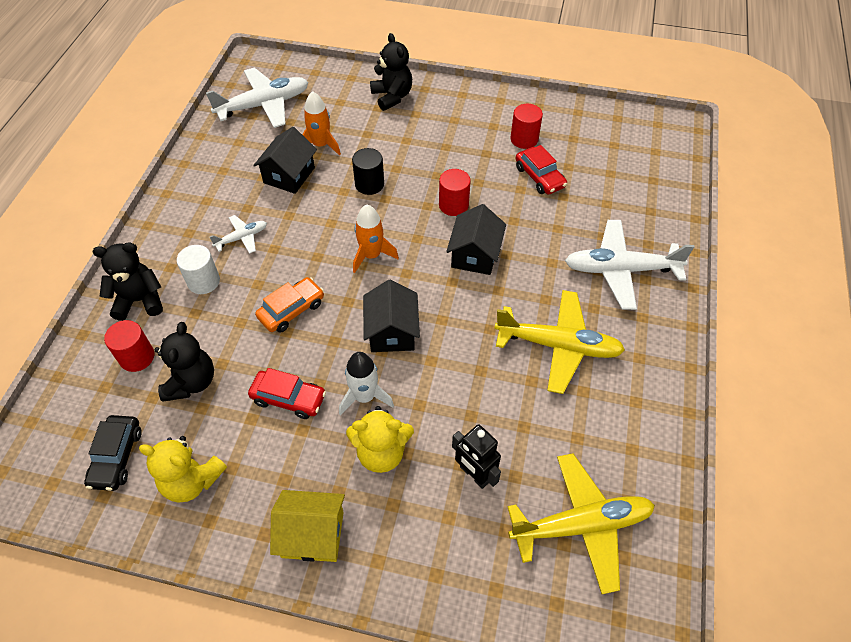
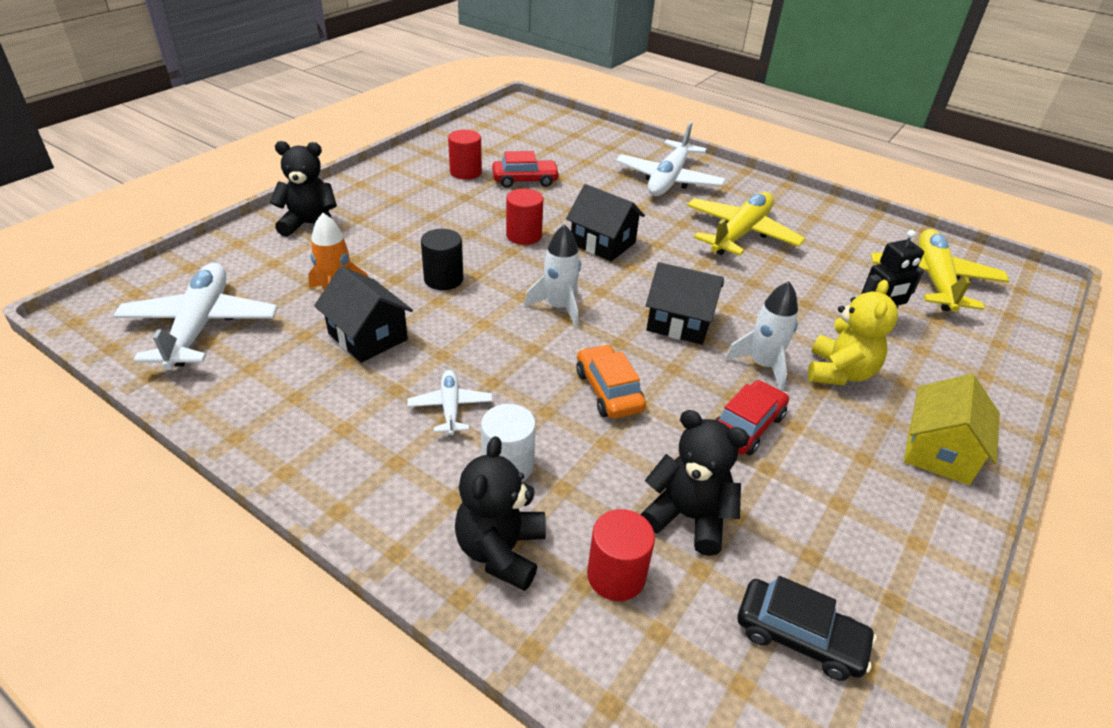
camera: 70 degrees left, 15 degrees down
yellow teddy bear [139,436,227,503] -> none
orange rocket [353,205,399,273] -> white rocket [524,224,581,327]

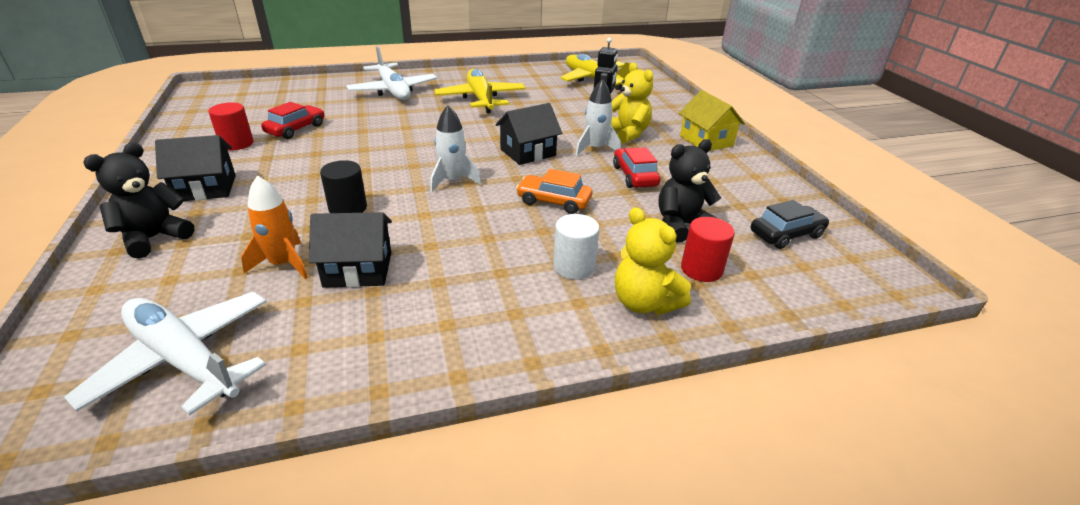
camera: 50 degrees left, 5 degrees down
white plane [407,370,493,435] -> none
black teddy bear [455,436,546,591] -> yellow teddy bear [615,207,691,315]
red cylinder [506,189,543,245] -> none
black house [566,184,645,261] -> black house moved to [155,135,236,201]

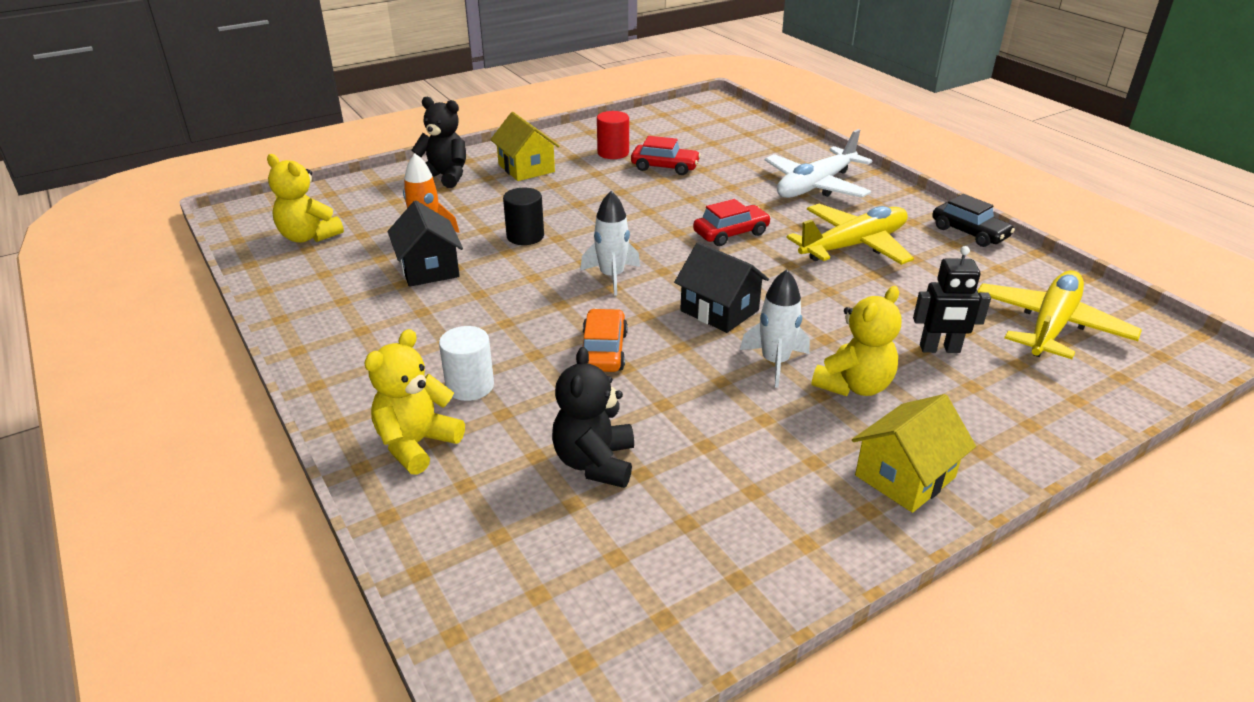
camera: 75 degrees right, 0 degrees up
white plane [64,292,267,416] -> yellow teddy bear [267,154,344,243]
black house [155,135,236,201] -> yellow house [490,112,560,181]
red car [613,147,661,188] -> red car moved to [693,199,771,246]
black teddy bear [659,139,721,243] -> black teddy bear turned 135 degrees counterclockwise [552,347,634,488]
red cylinder [681,217,735,282] -> none
black car [751,200,829,249] -> black car moved to [932,194,1015,247]

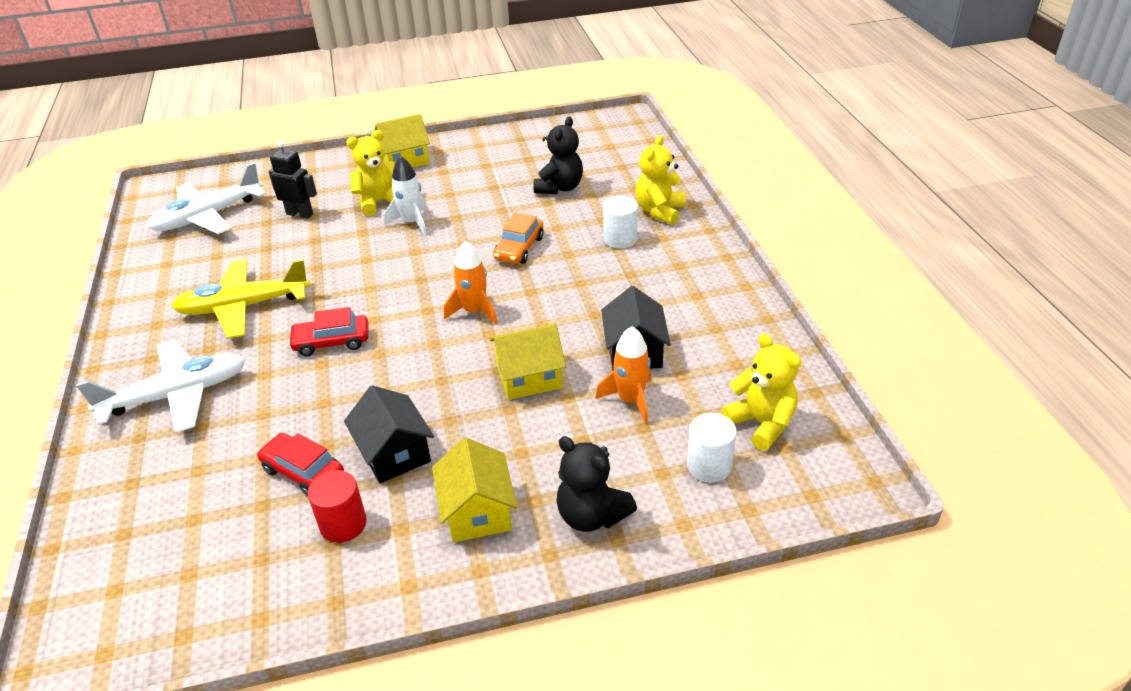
camera: 160 degrees left, 5 degrees up
yellow teddy bear [364,329,465,475] -> yellow teddy bear turned 150 degrees clockwise [635,135,686,225]
black cylinder [503,188,544,245] -> yellow house [490,324,566,400]
white rocket [580,191,640,296] -> orange rocket [444,241,498,325]
black house [674,242,769,333] -> black house moved to [344,386,434,483]
black car [932,194,1015,247] -> none
yellow plane [977,270,1142,359] -> white plane [147,162,266,234]
none -> white cylinder [687,413,736,483]

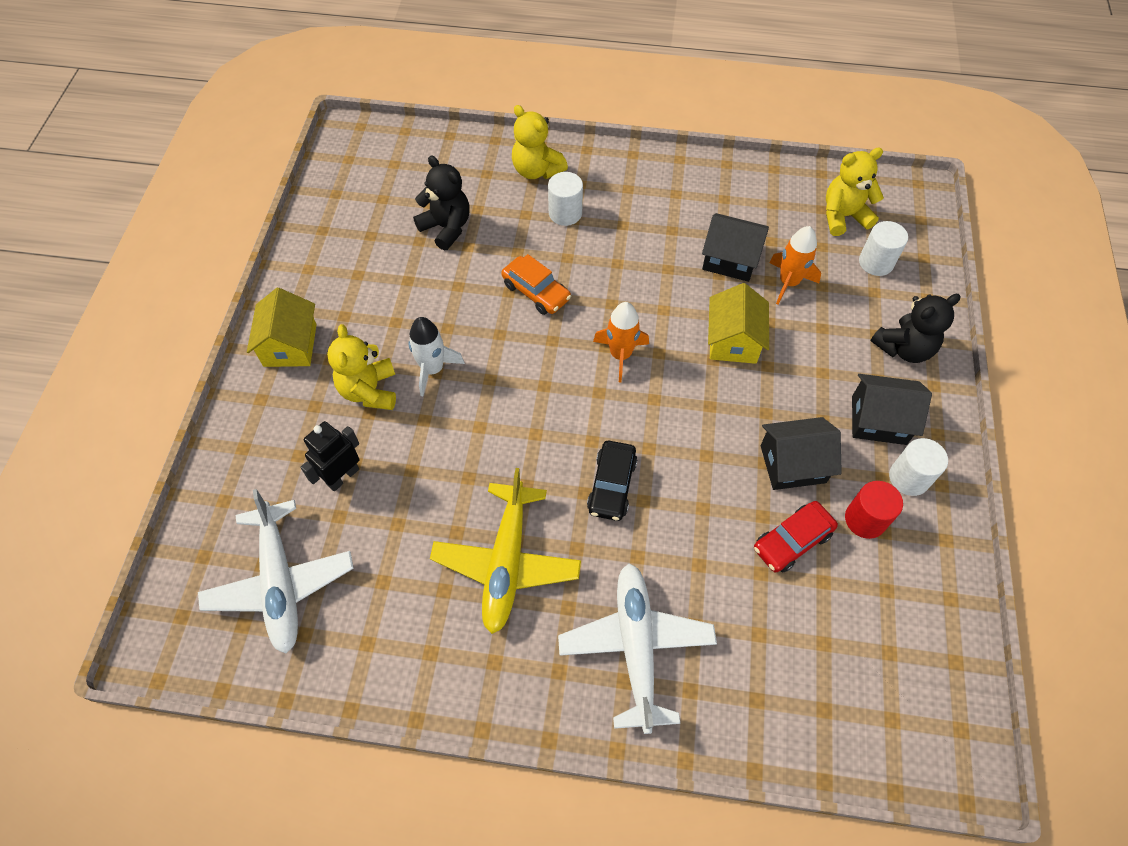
camera: 70 degrees left, 20 degrees up
red car [288,307,369,356] -> black car [587,441,637,521]
yellow house [432,437,517,542] -> black house [852,374,932,445]
none -> white cylinder [889,438,948,496]

